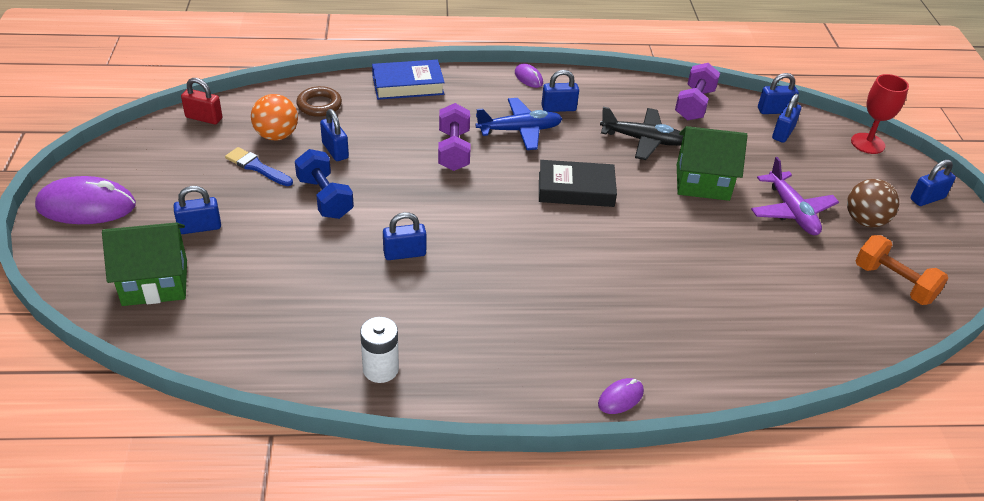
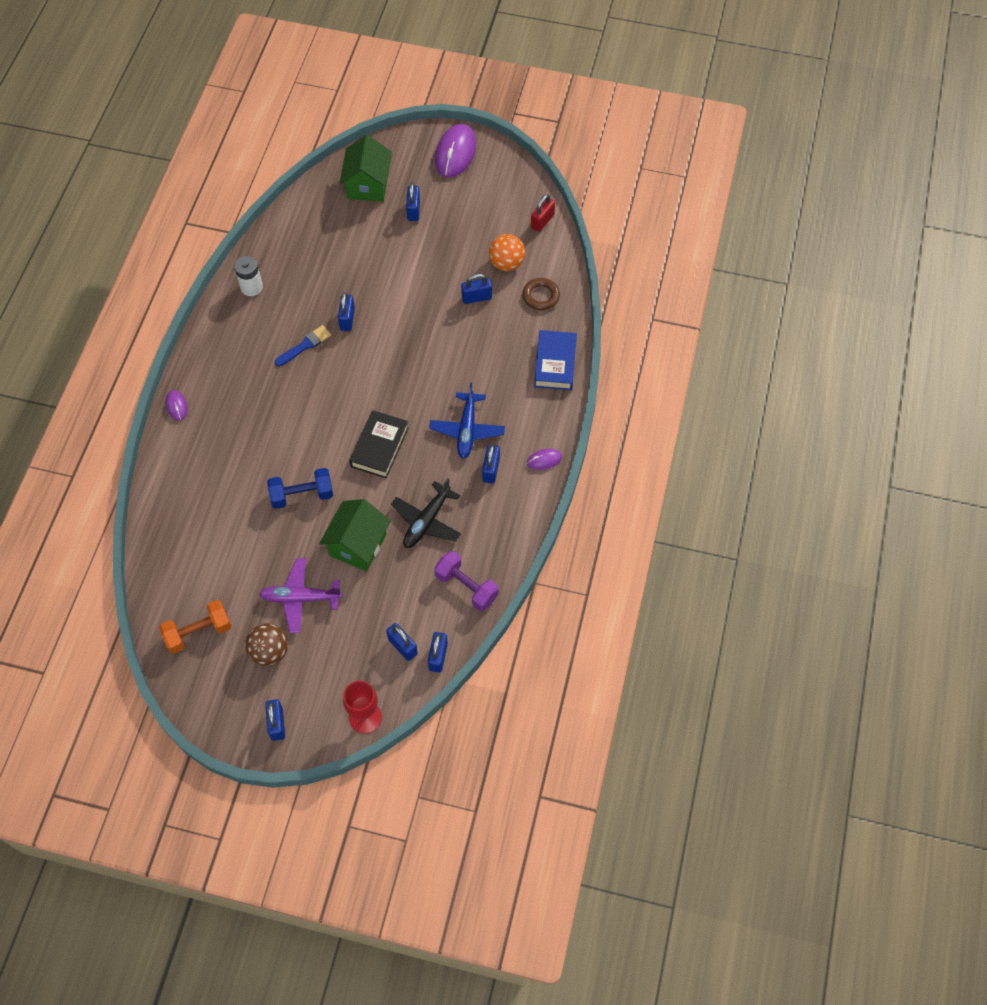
camera: 110 degrees right, 20 degrees up
blue brush [225,147,293,186] -> blue brush moved to [275,325,331,366]
blue dumbbell [295,149,354,219] -> blue dumbbell moved to [267,468,333,509]
purple dumbbell [438,103,470,171] -> none

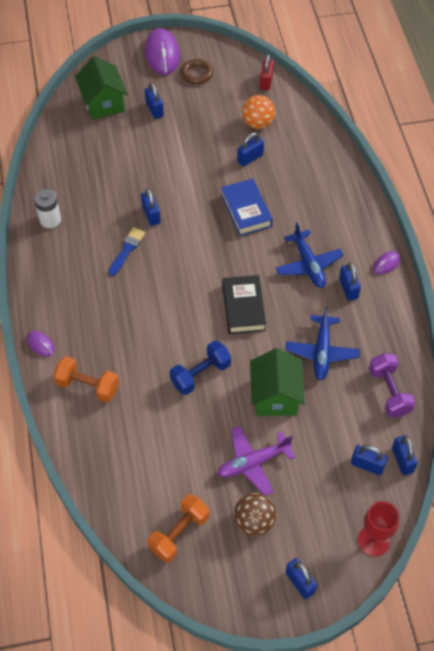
camera: 25 degrees left, 5 degrees down
black plane [391,478,461,548] -> blue plane [285,306,360,380]
purple dumbbell [434,551,499,611] -> purple dumbbell turned 60 degrees clockwise [369,353,415,417]
brown ring [522,278,560,310] -> brown ring moved to [181,59,213,84]
blue book [534,330,577,390] -> blue book moved to [221,179,273,236]
none -> orange dumbbell [53,356,119,403]

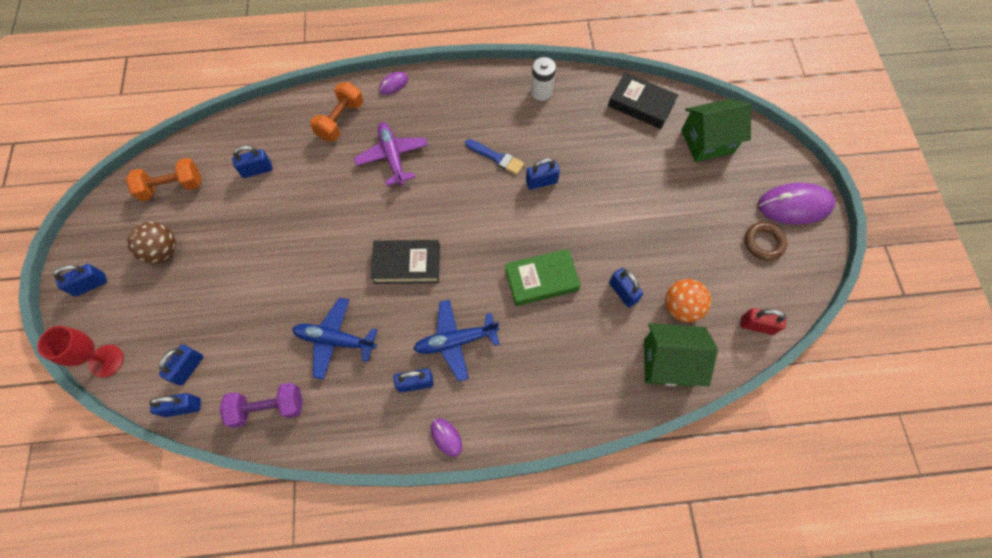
camera: 95 degrees right, 10 degrees up
blue padlock [145,82,164,119] -> blue padlock moved to [232,145,273,178]
orange dumbbell [147,494,209,563] -> orange dumbbell turned 60 degrees counterclockwise [125,158,202,201]
blue dumbbell [170,340,231,395] -> none
purple plane [217,426,295,496] -> purple plane moved to [354,122,428,186]
blue book [221,179,273,236] -> green book [505,249,581,306]
green house [250,348,305,416] -> green house moved to [644,323,718,387]
none -> black book [608,72,678,129]

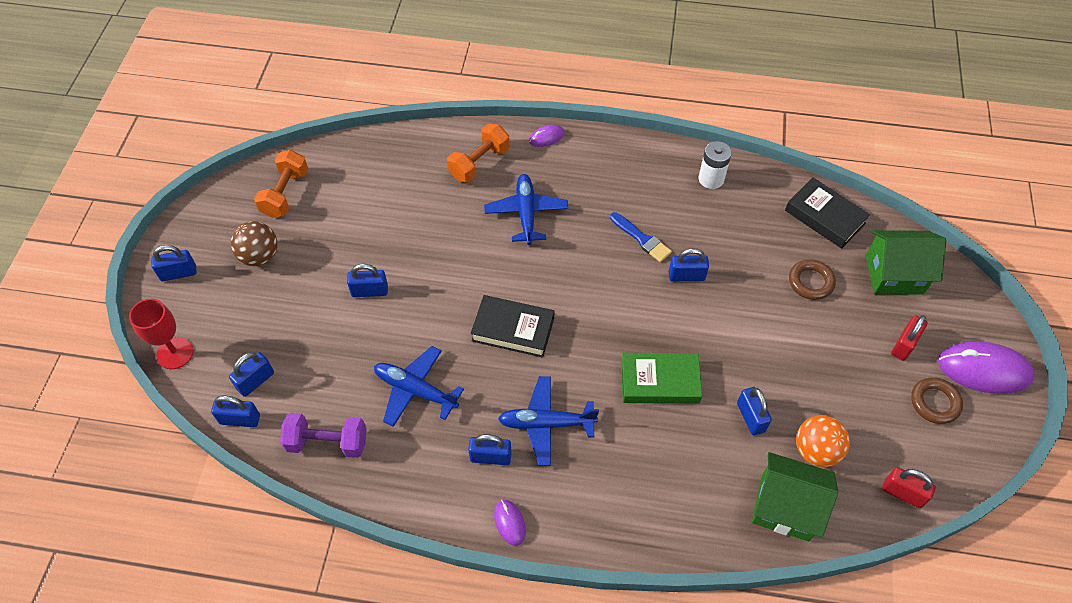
camera: 15 degrees right, 10 degrees down
orange dumbbell [125,158,202,201] -> orange dumbbell turned 75 degrees counterclockwise [254,150,308,218]
blue padlock [232,145,273,178] -> blue padlock moved to [347,264,388,297]
purple plane [354,122,428,186] -> blue plane [484,174,568,245]
none -> brown ring [789,259,836,300]
none -> red padlock [891,315,928,361]

